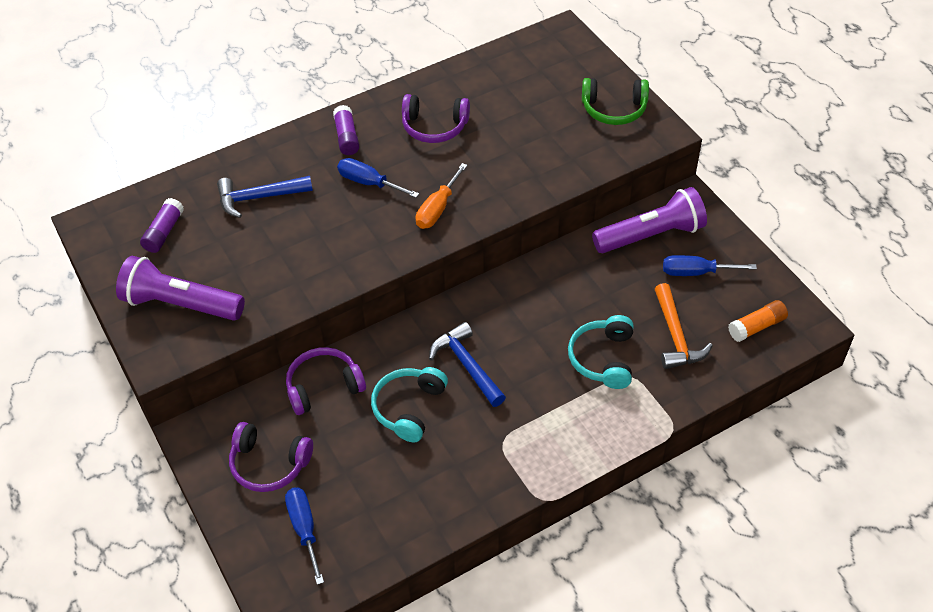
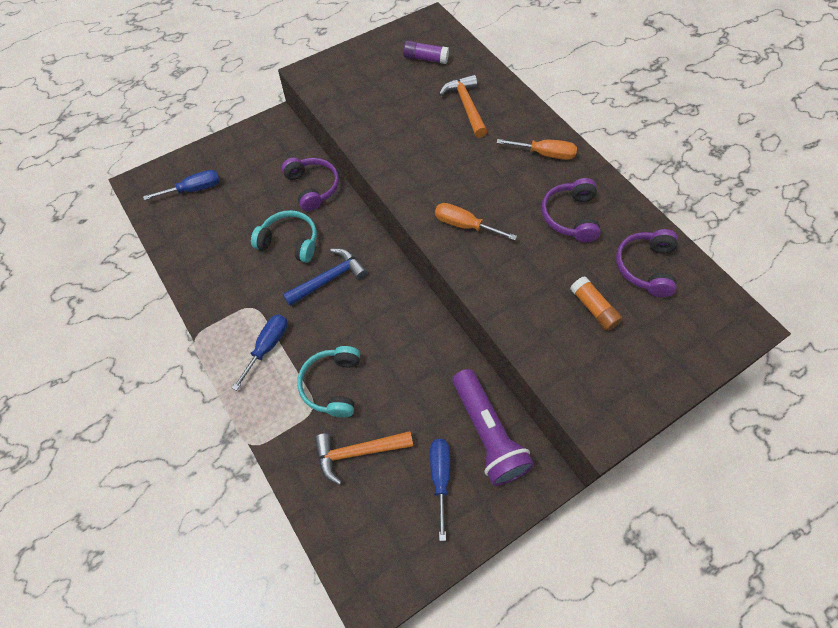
camera: 85 degrees right, 10 degrees up
purple flashlight [116,256,245,321] -> none
blue hammer [217,176,313,218] -> orange hammer [439,75,487,138]
purple headphones [229,422,313,492] -> purple headphones moved to [616,229,678,297]
purple glue stick [333,105,359,155] -> orange screwdriver [497,139,577,160]
blue screwdriver [337,158,419,198] -> blue screwdriver moved to [232,315,287,391]
turquoise headphones [568,315,633,389] -> turquoise headphones turned 90 degrees counterclockwise [297,346,360,418]
green headphones [582,78,649,125] -> none
orange glue stick [728,300,788,342] -> orange glue stick moved to [570,276,623,331]

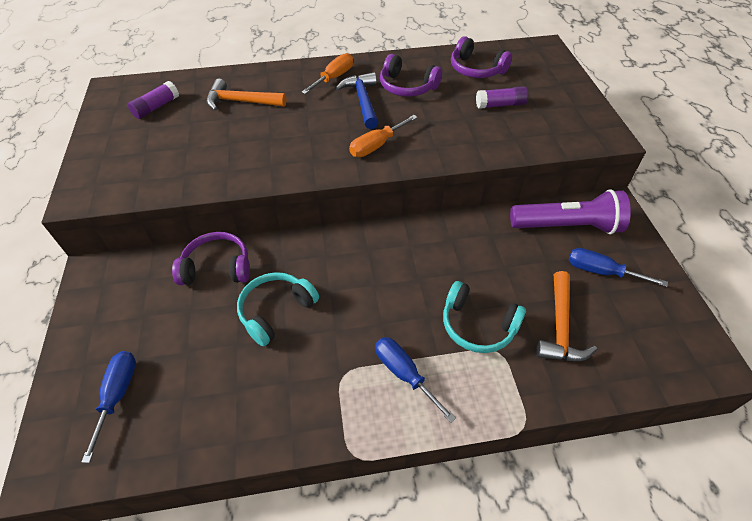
camera: 65 degrees left, 10 degrees down
blue hammer [283,249,367,306] -> blue hammer moved to [336,72,379,129]
orange glue stick [570,276,623,331] -> purple glue stick [476,86,528,109]

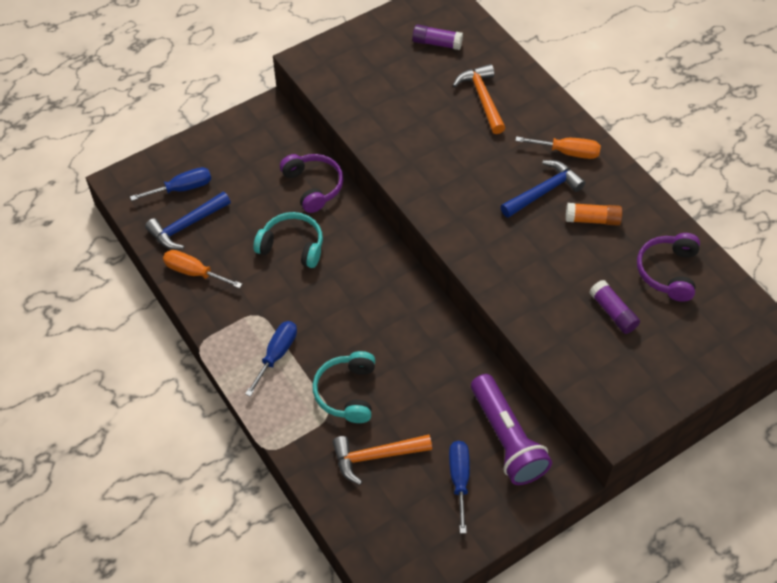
camera: 65 degrees right, 5 degrees up
orange screwdriver [349,115,418,157] -> orange screwdriver moved to [163,250,242,288]
purple headphones [380,54,442,97] -> orange glue stick [566,203,622,226]
none -> blue hammer [145,191,231,250]

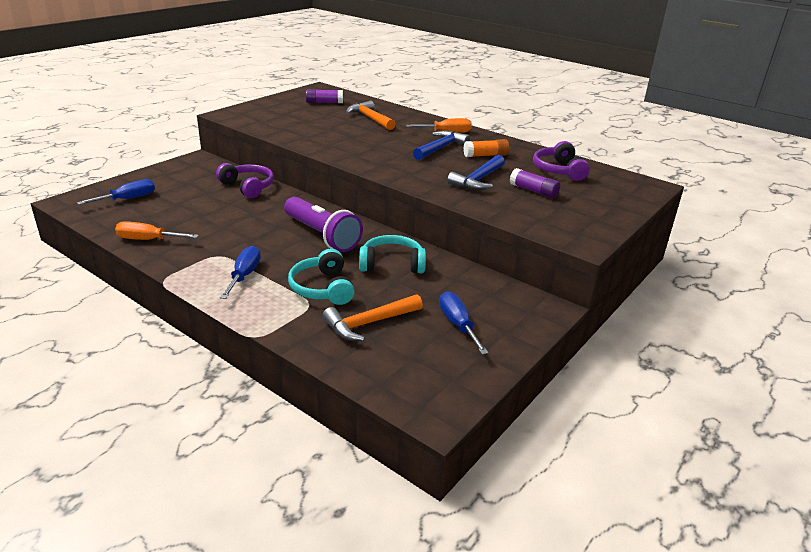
camera: 20 degrees left, 25 degrees down
blue hammer [145,191,231,250] -> blue hammer moved to [447,155,505,190]
turquoise headphones [253,212,323,268] -> turquoise headphones moved to [359,235,426,274]
purple flashlight [471,374,552,485] -> purple flashlight moved to [284,197,363,252]

